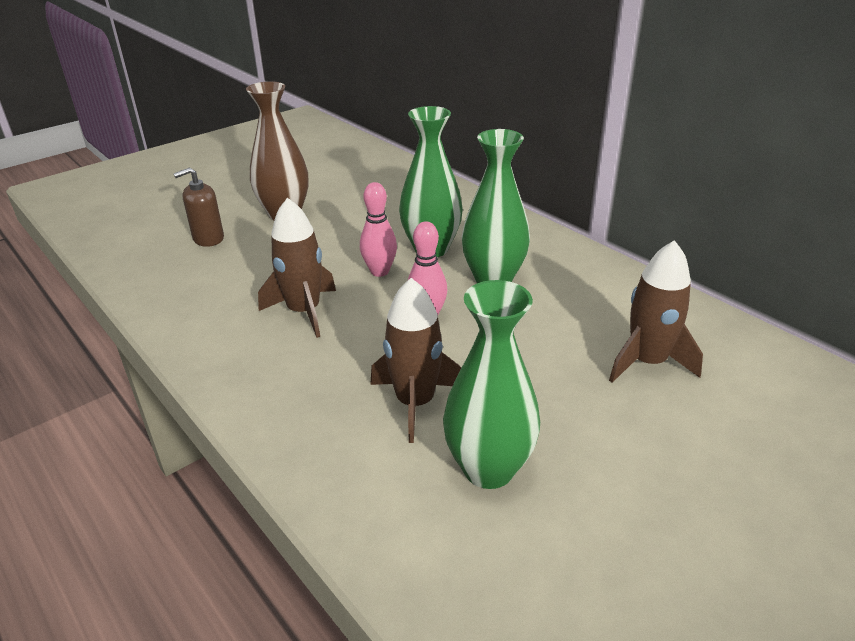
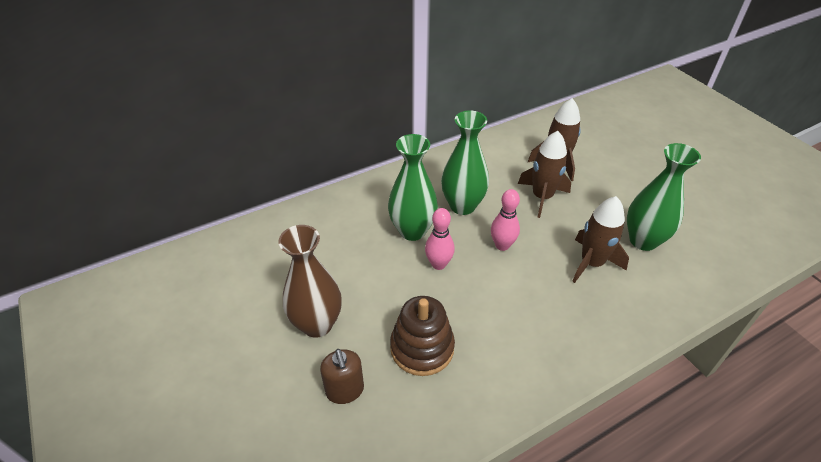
camera: 80 degrees left, 10 degrees up
brown rocket [258,197,336,338] -> brown rocket moved to [518,131,571,218]
none -> brown stacking toy [390,296,455,376]

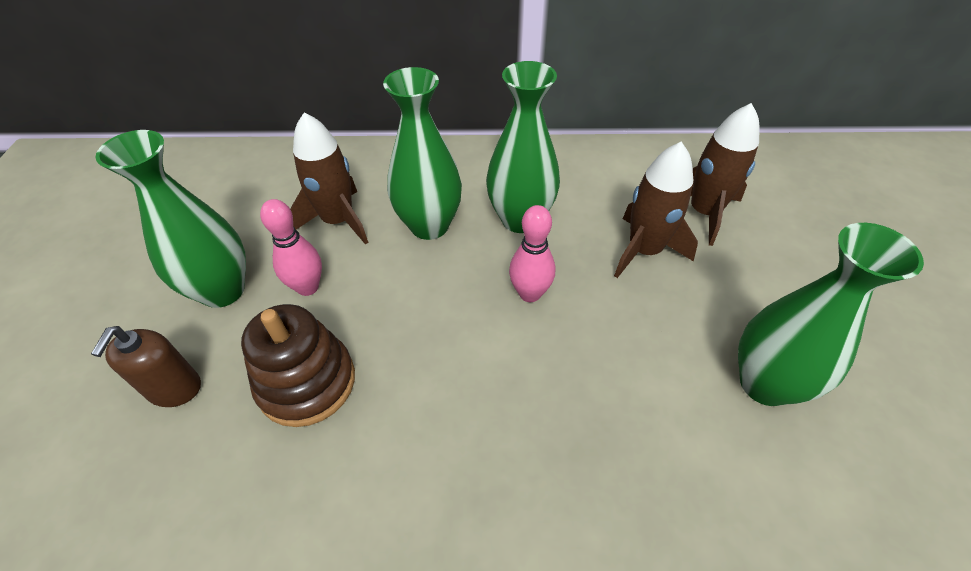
camera: 30 degrees right, 5 degrees up
brown vase [278,225,342,338] -> green vase [95,130,246,308]
pink bowling pin [425,208,455,270] -> pink bowling pin moved to [260,199,322,296]
brown rocket [572,196,629,283] -> brown rocket moved to [290,112,369,245]

